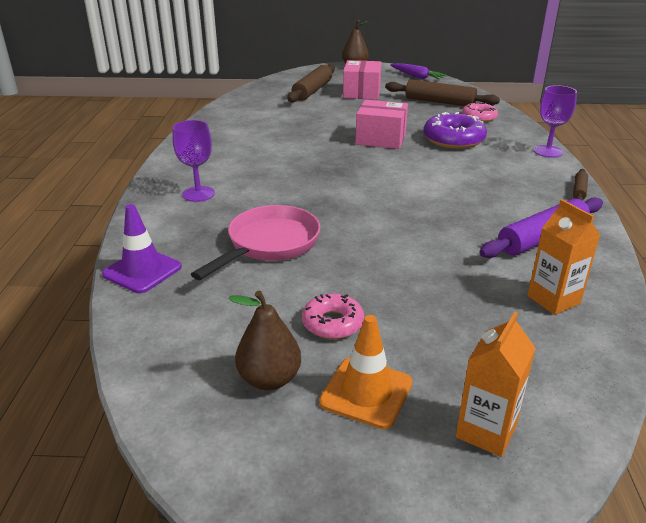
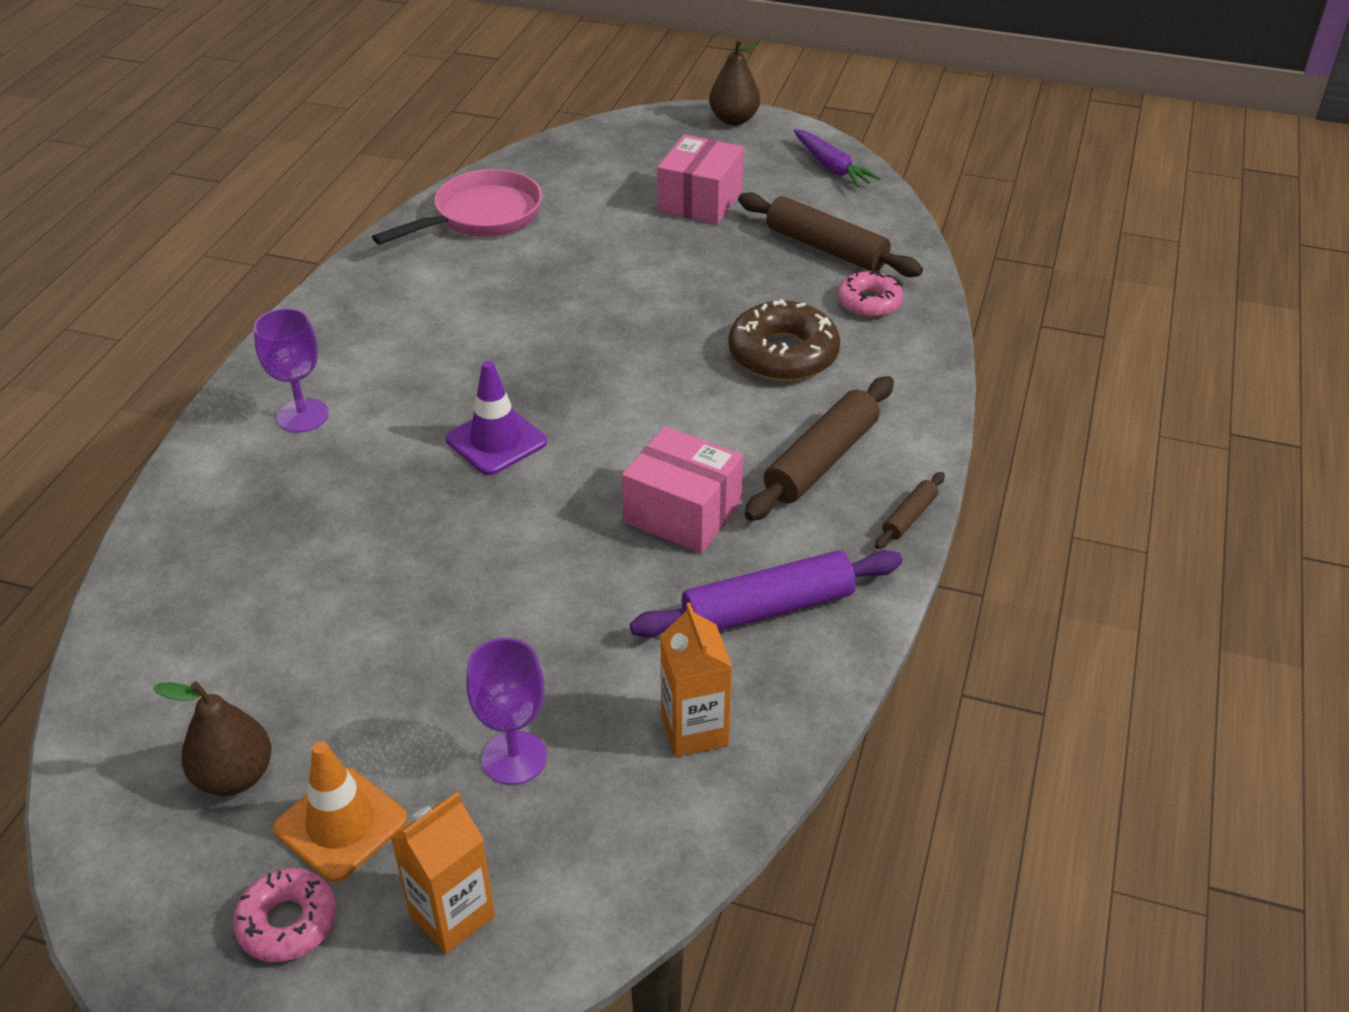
camera: 15 degrees right, 10 degrees up
purple traffic cone [102,204,182,293] -> purple traffic cone moved to [446,361,547,475]
pink pan [191,205,320,280] -> pink pan moved to [372,169,542,245]
brown rolling pin [287,64,335,102] -> brown rolling pin moved to [745,376,894,521]
pink donut [302,293,364,339] -> pink donut moved to [233,868,336,962]
pink box [355,100,408,149] -> pink box moved to [622,426,743,553]
purple donut [423,112,487,149] -> brown donut [728,299,840,381]
purple goblet [533,85,577,158] -> purple goblet moved to [466,638,547,785]

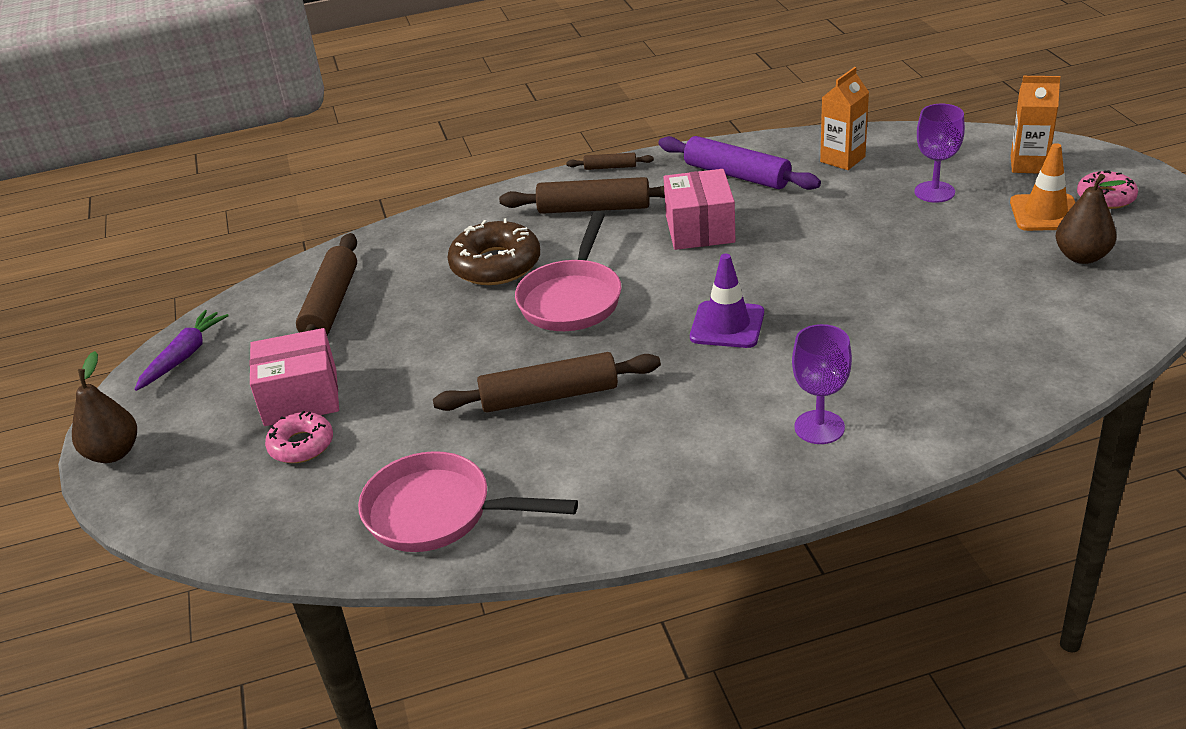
camera: 120 degrees left, 5 degrees down
pink donut [837,271,903,317] -> pink donut moved to [265,411,333,463]
none -> brown rolling pin [433,352,661,413]
none -> pink pan [515,211,622,331]

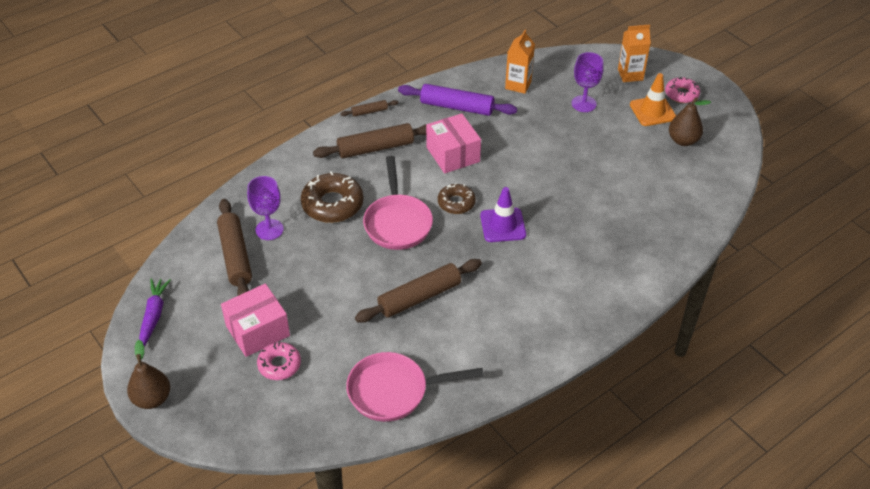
camera: 25 degrees left, 10 degrees up
purple goblet [792,324,852,444] -> purple goblet moved to [247,176,284,240]
none -> brown donut [438,183,476,214]

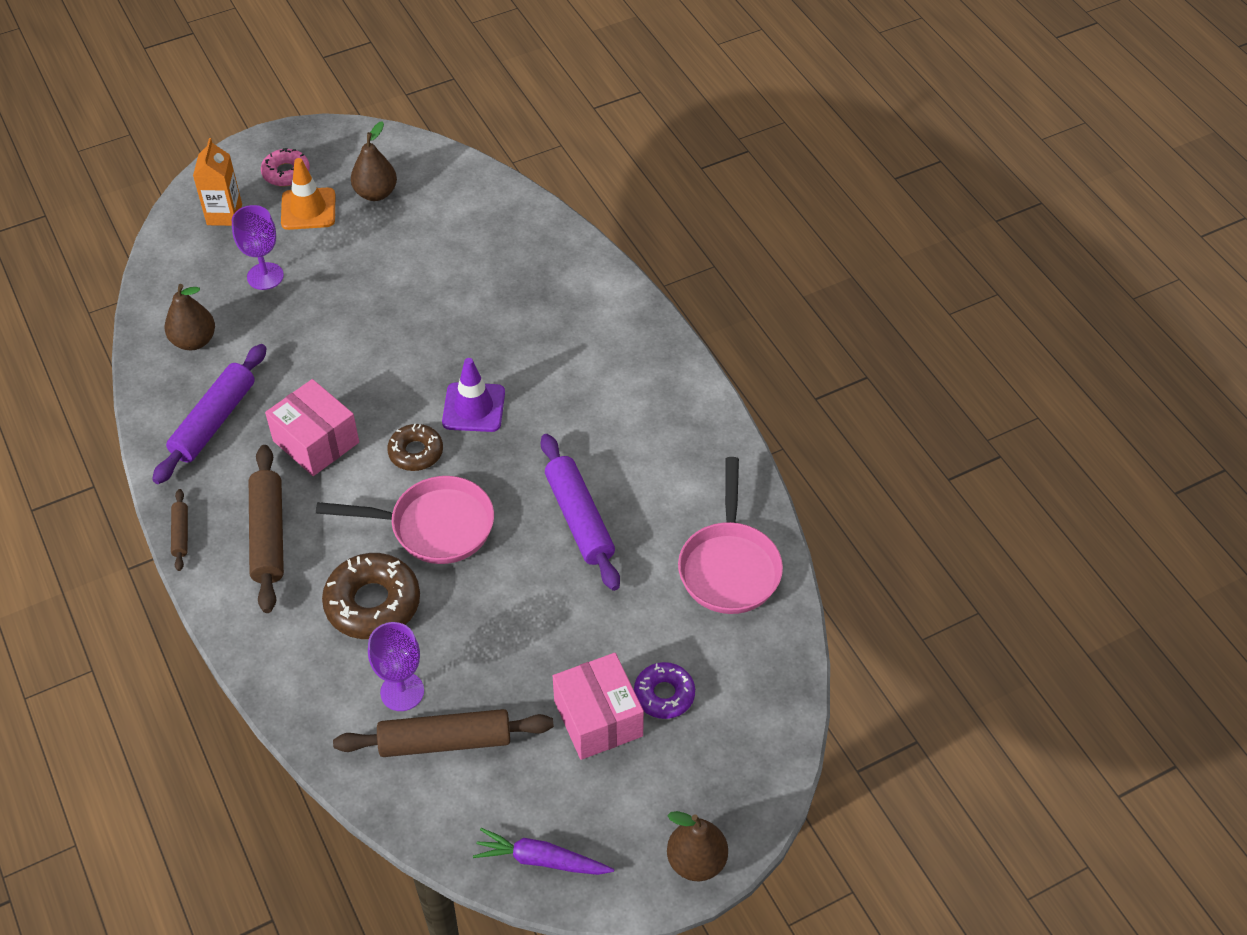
camera: 80 degrees left, 5 degrees up
pink donut [257,342,301,380] -> purple donut [634,662,695,719]
brown rolling pin [355,259,482,323] -> purple rolling pin [541,434,620,591]
pink box [426,113,481,173] -> pink box turned 60 degrees clockwise [265,379,359,476]
orange carton [505,30,535,94] -> brown pear [165,284,215,350]

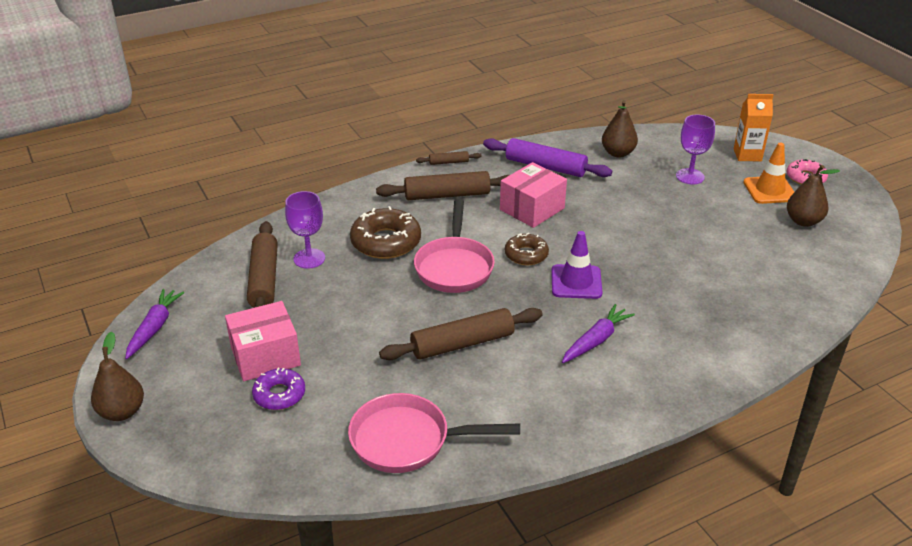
camera: 90 degrees right, 15 degrees down
purple rolling pin [541,434,620,591] -> brown rolling pin [379,308,543,360]
none -> purple carrot [562,304,635,363]

